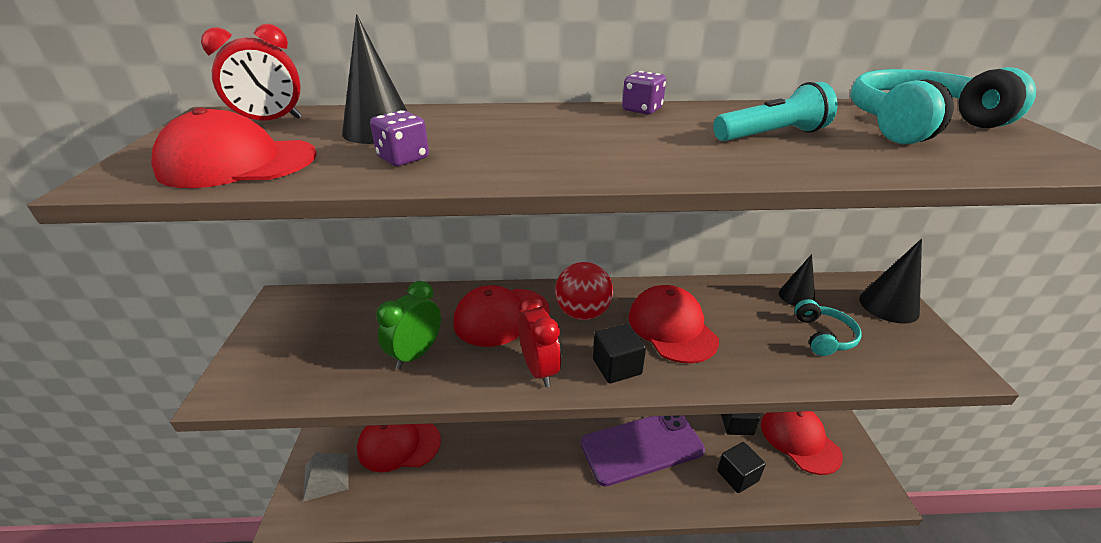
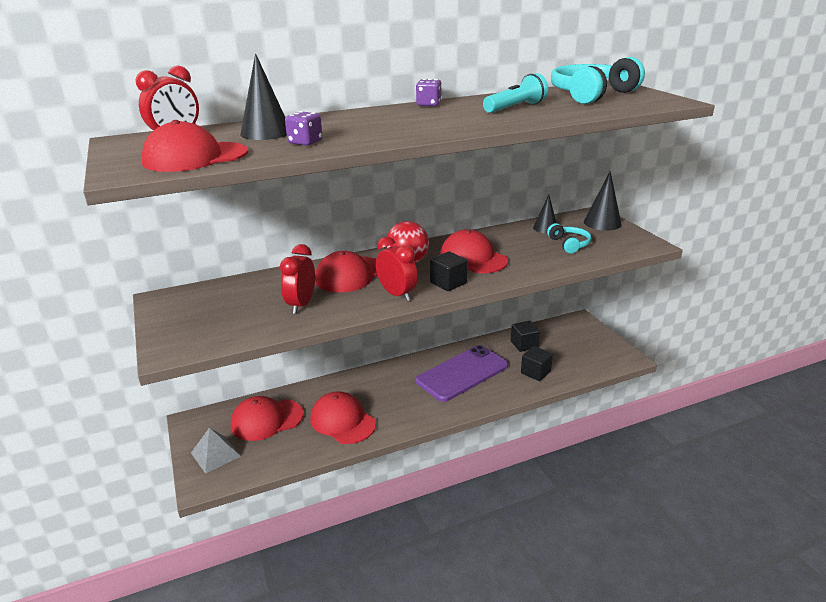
camera: 20 degrees left, 5 degrees down
green clock [376,281,441,369] -> red clock [280,244,315,314]
red cap [761,411,843,475] -> red cap moved to [311,391,376,444]

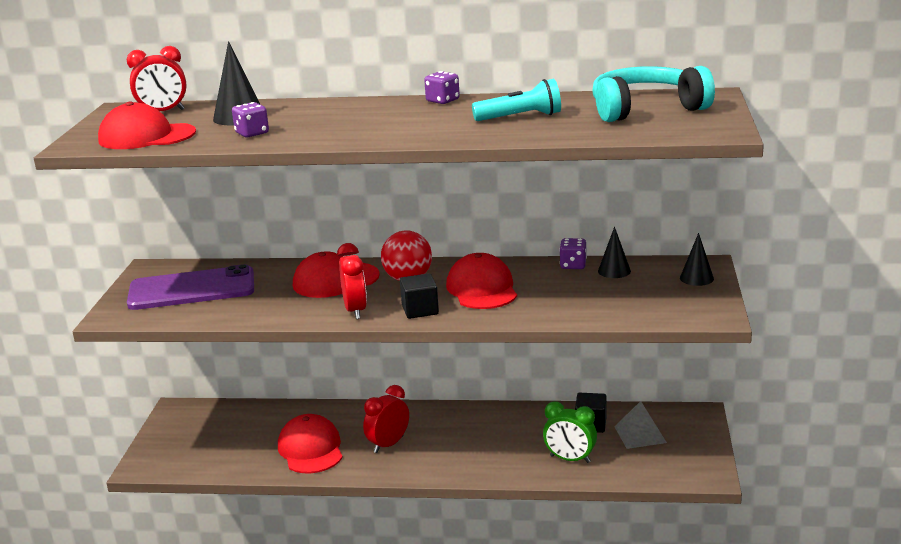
camera: 30 degrees right, 5 degrees down
grey pyramid [191,428,241,474] -> grey pyramid moved to [614,401,667,449]
red cap [231,396,304,441] -> none
red clock [280,244,315,314] -> red clock moved to [363,385,409,453]
purple phone [415,345,508,402] -> purple phone moved to [127,264,254,310]
black cube [521,346,553,381] -> green clock [543,401,597,463]
turquoise headphones [547,223,592,254] -> none
black cone [584,171,622,231] -> black cone [680,233,714,286], size x0.66
none -> purple dice [559,238,587,269]

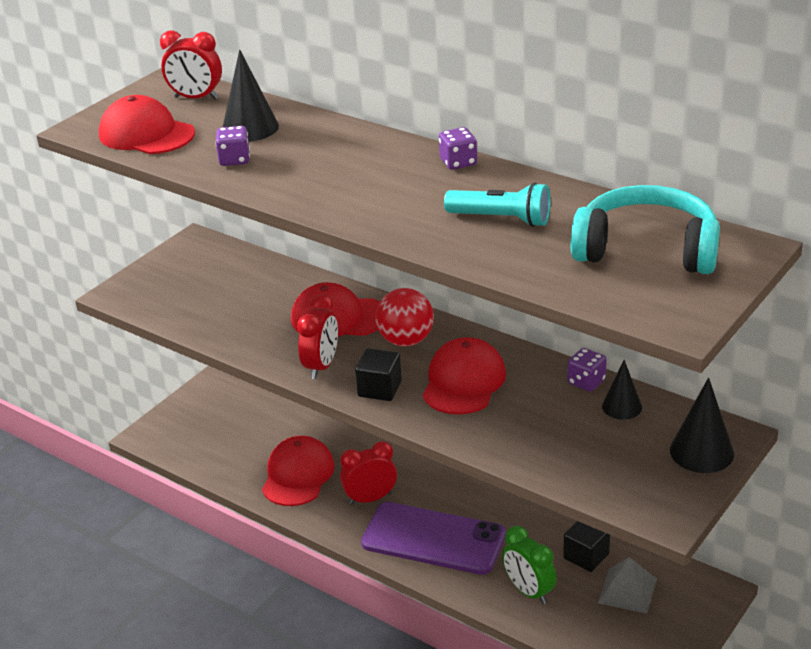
camera: 30 degrees right, 10 degrees up
purple phone [127,264,254,310] -> purple phone moved to [361,502,506,575]
black cone [680,233,714,286] -> black cone [670,378,734,473], size x1.52

